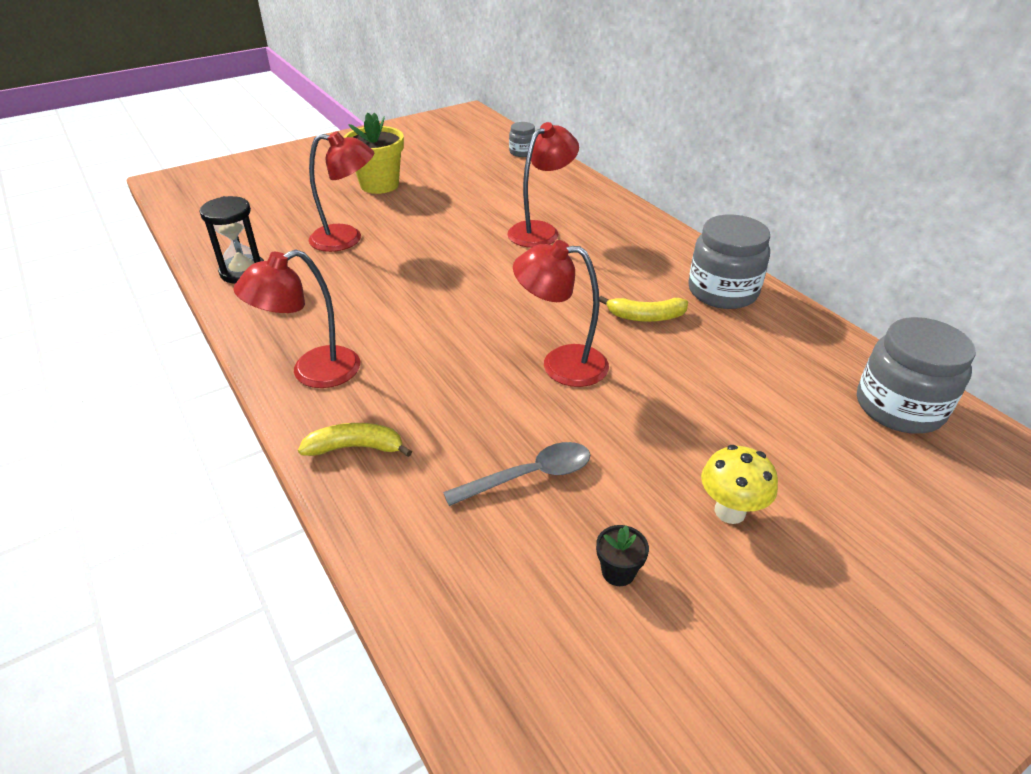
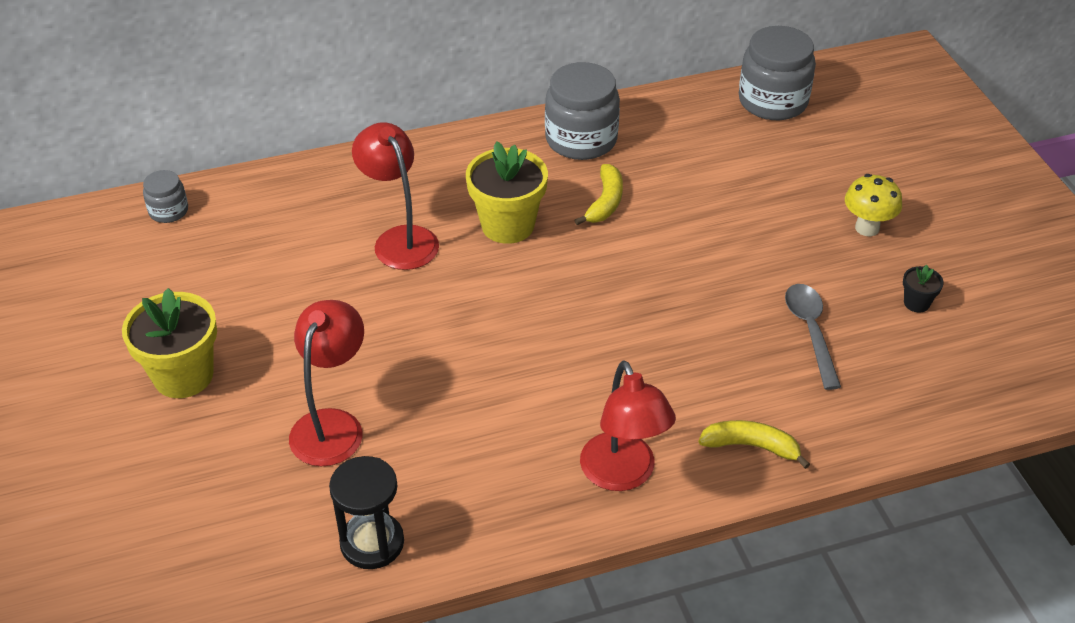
camera: 75 degrees left, 5 degrees up
yellow banana [298,423,412,457] -> yellow banana turned 90 degrees clockwise [698,420,810,469]
red lamp [513,240,609,387] -> none
none -> yellow flower pot [466,142,548,244]

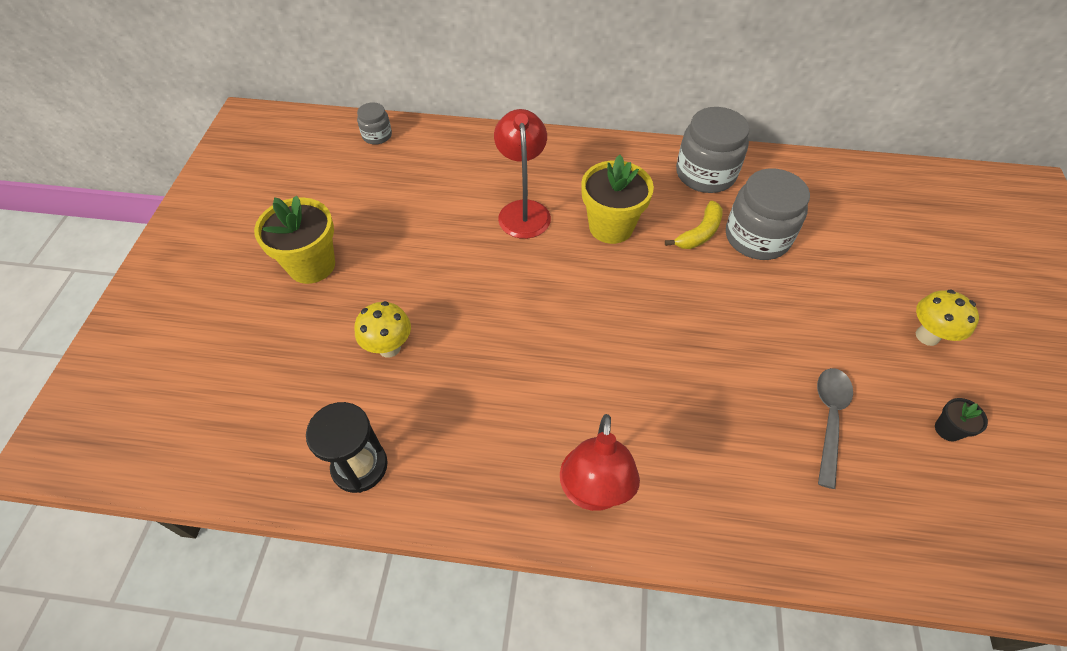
camera: 25 degrees right, 10 degrees up
red lamp [289,300,364,466] -> yellow mushroom [354,301,411,358]
yellow banana [698,420,810,469] -> none
grey jar [739,26,816,120] -> grey jar moved to [726,168,810,260]

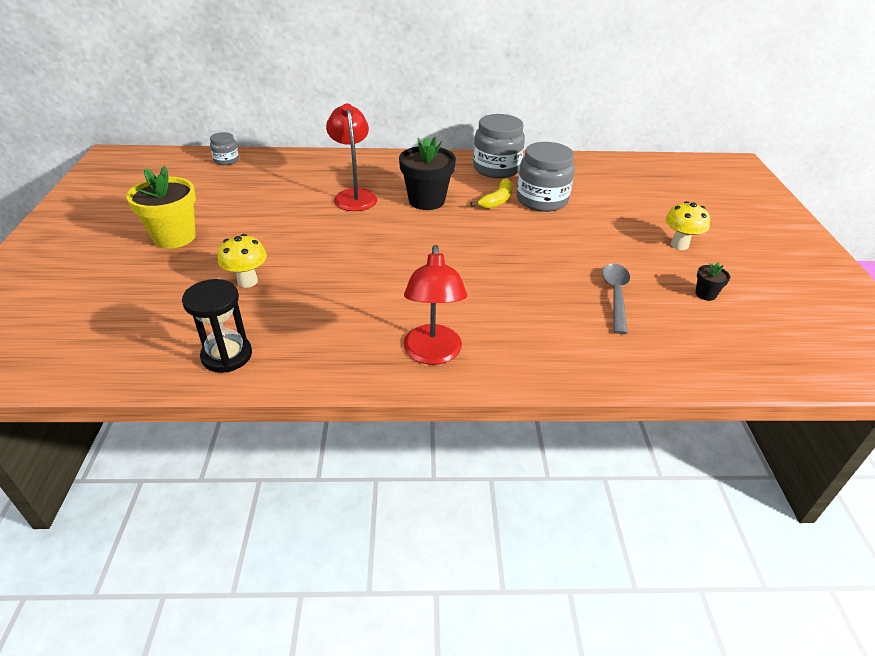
camera: 10 degrees left, 15 degrees down
yellow flower pot [581,155,654,244] -> black flower pot [399,137,456,210]

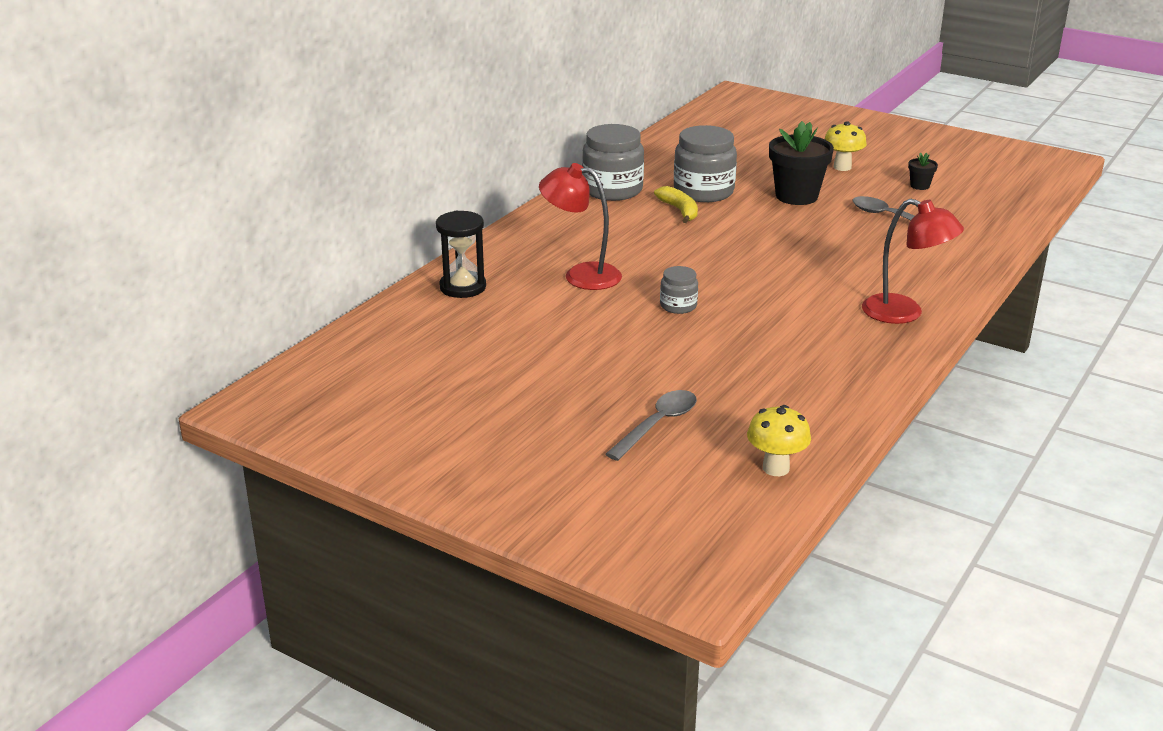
camera: 55 degrees left, 10 degrees down
yellow flower pot [126,166,196,249] -> none
black hourglass [182,279,252,373] -> black hourglass moved to [436,211,486,298]
grey jar [210,132,239,165] -> grey jar moved to [660,266,698,314]
yellow mushroom [218,234,267,288] -> yellow mushroom moved to [747,405,811,476]
black flower pot [399,137,456,210] -> black flower pot moved to [769,121,834,205]
none -> grey spoon [606,390,697,461]

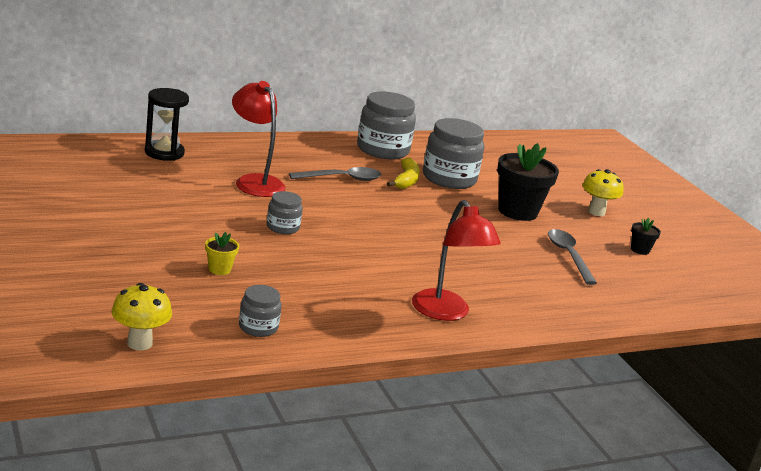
camera: 30 degrees right, 5 degrees down
grey spoon [606,390,697,461] -> grey spoon moved to [289,167,381,181]
none -> yellow flower pot [205,232,239,275]
none -> grey jar [239,285,282,337]

